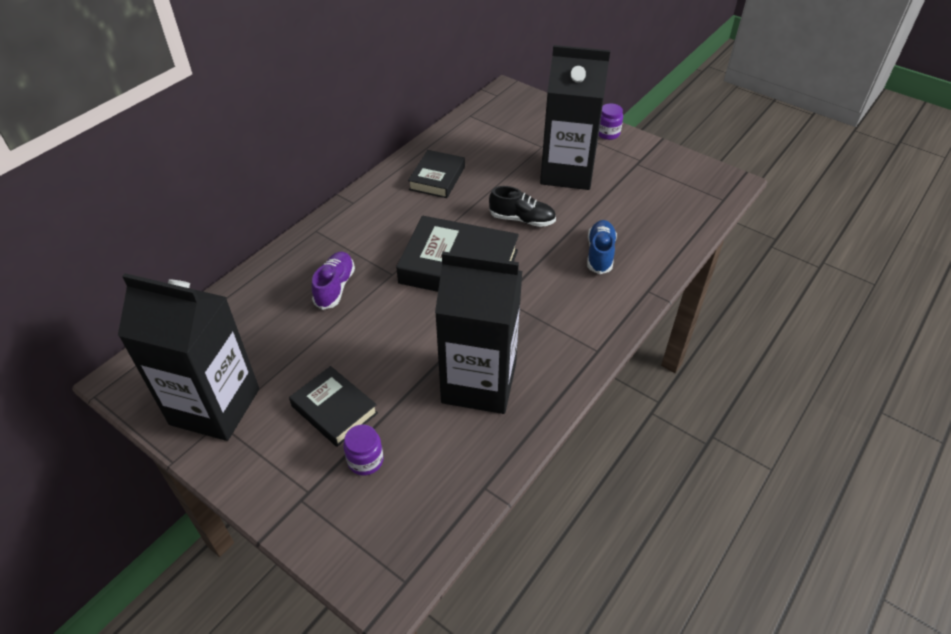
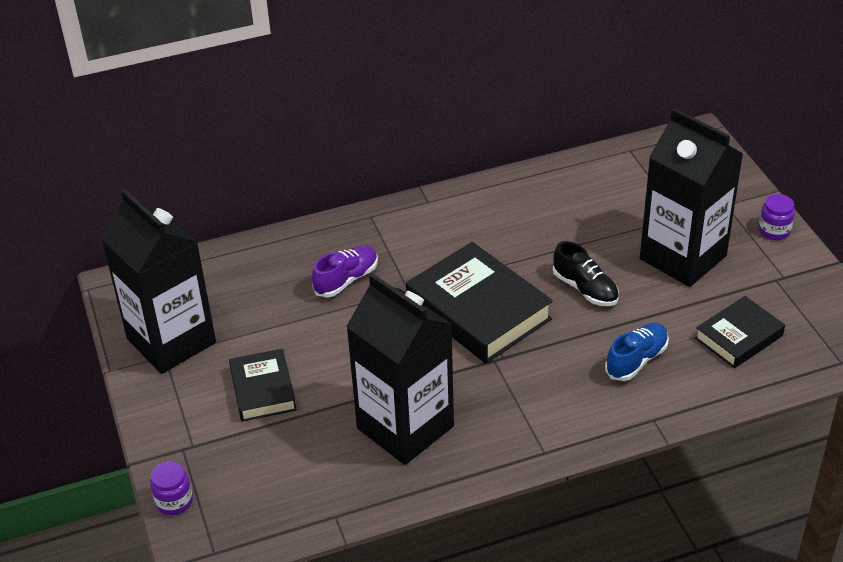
camera: 35 degrees right, 5 degrees down
purple jar [343,425,384,475] -> purple jar moved to [150,461,193,515]
black book [408,150,465,198] -> black book moved to [695,296,785,368]

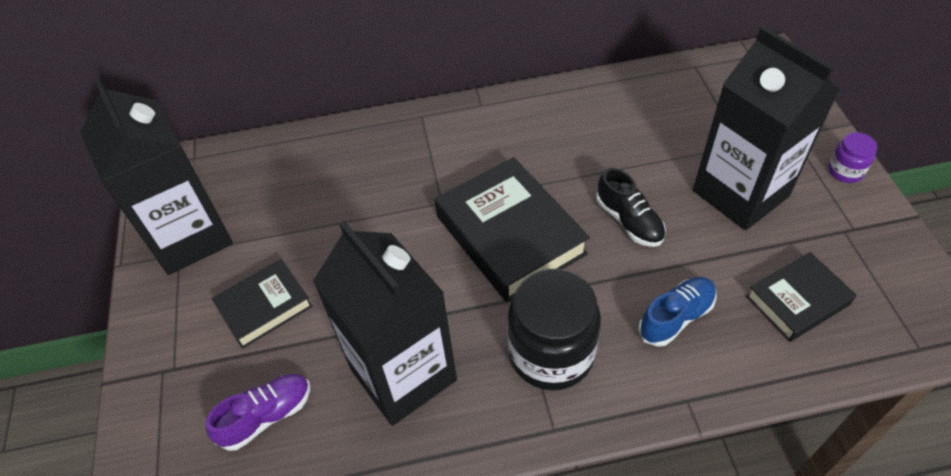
camera: 10 degrees right, 10 degrees up
purple jar [150,461,193,515] -> none
black book [229,348,297,422] -> black book turned 60 degrees clockwise [212,259,312,349]
purple shoe [312,245,378,297] -> purple shoe moved to [206,374,310,451]
none -> black jar [507,269,601,391]

